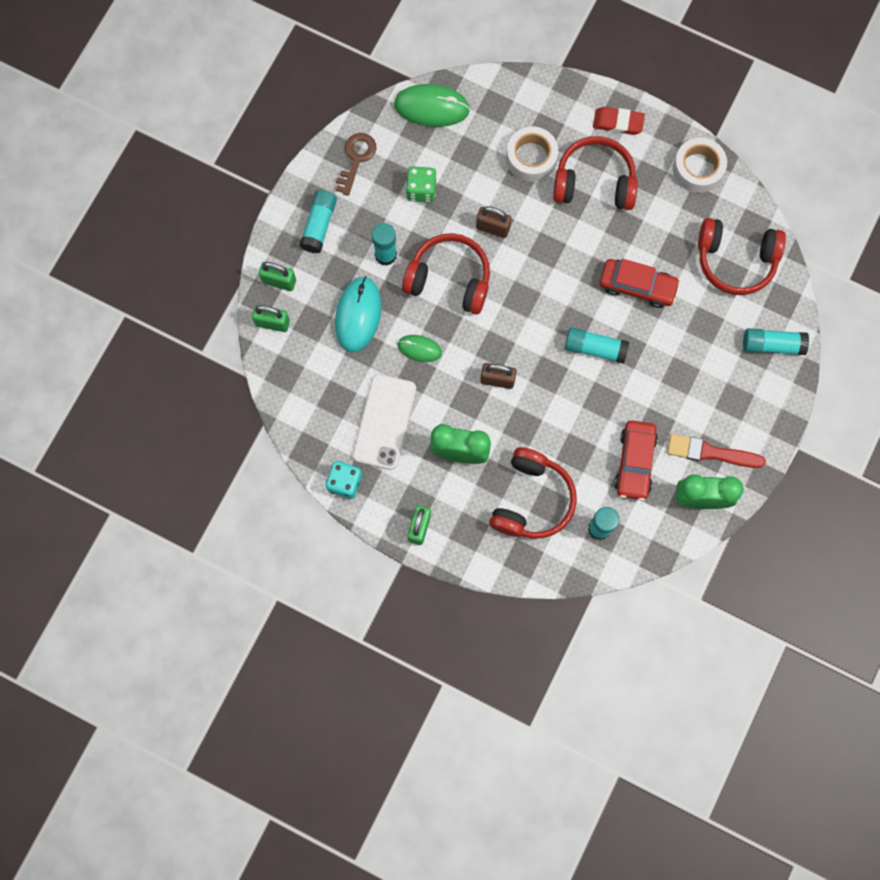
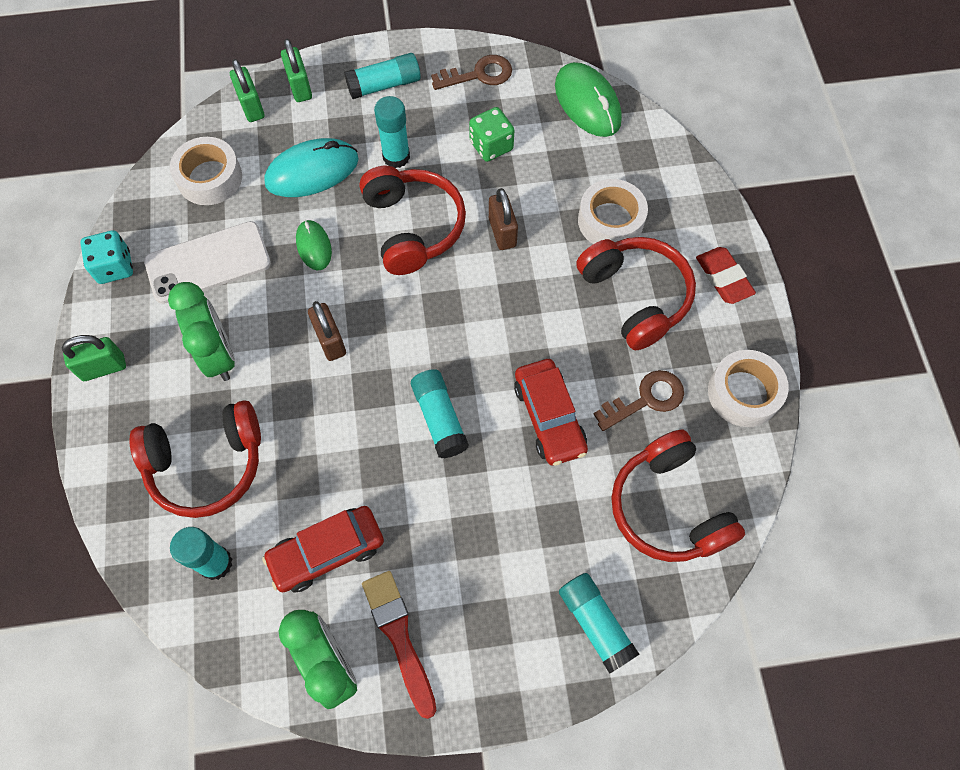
camera: 55 degrees right, 10 degrees down
none -> white tape [170,137,242,205]
none -> brown key [593,370,684,431]

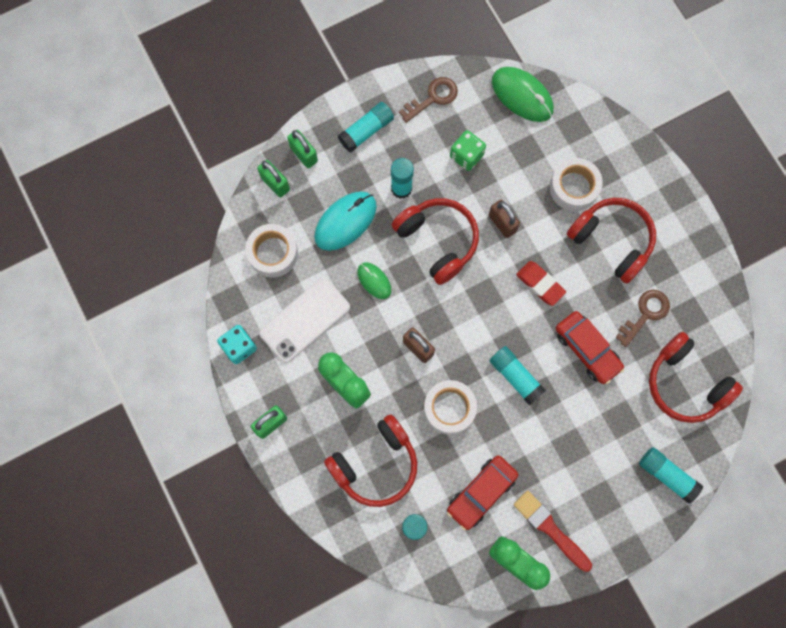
camera: 20 degrees left, 10 degrees up
red eraser [696,247,756,304] -> red eraser moved to [516,261,566,306]
white tape [708,350,789,427] -> white tape moved to [424,380,477,435]

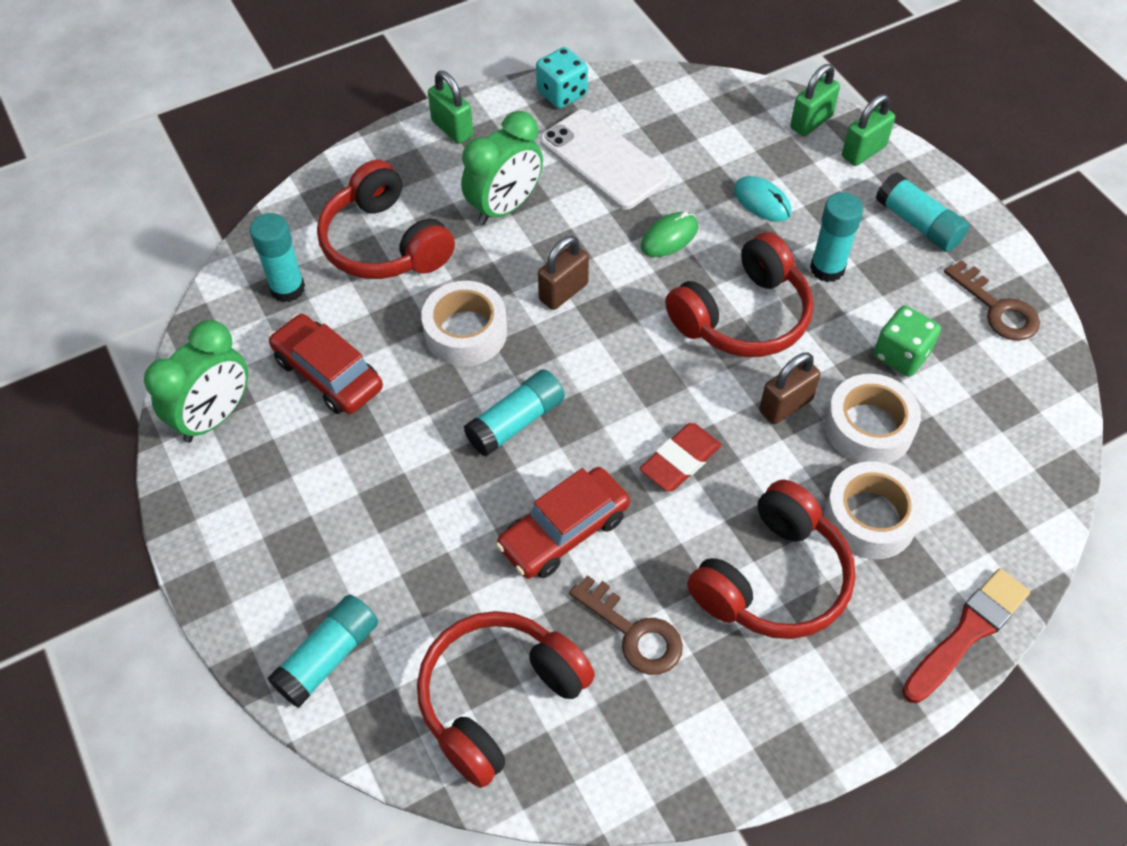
camera: 90 degrees right, 20 degrees down
white tape [245,224,298,278] -> white tape moved to [825,374,921,464]
turquoise mouse [314,192,377,251] -> turquoise mouse [734,176,791,222], size x0.58
green mouse [492,67,554,122] -> none
red brush [513,491,592,572] -> red brush moved to [902,568,1030,703]

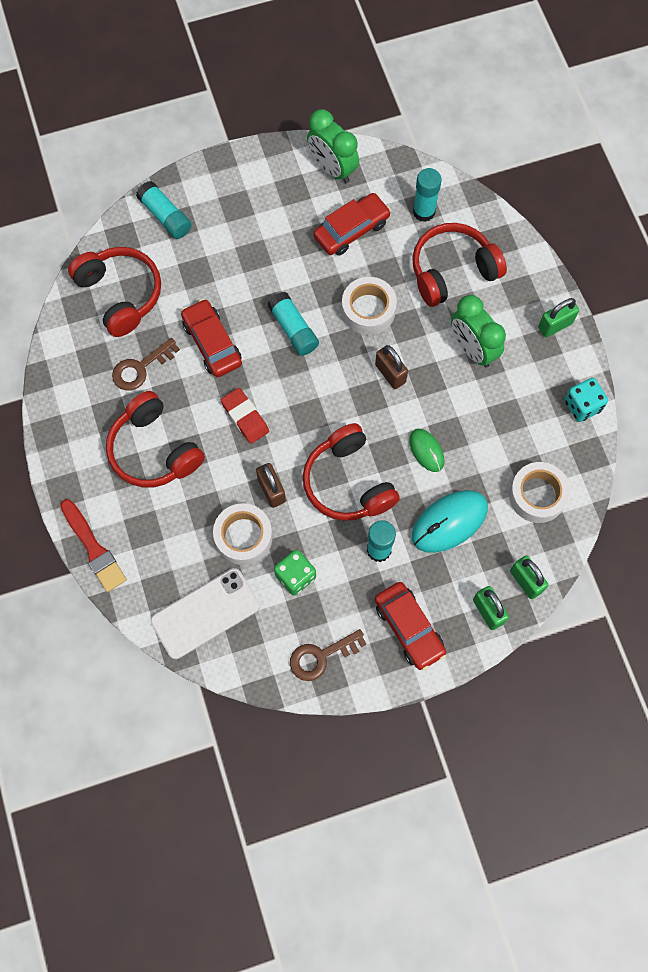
camera: 100 degrees right, 15 degrees up
white phone [540,109,669,210] -> white phone moved to [150,568,260,659]
turquoise mouse [734,176,791,222] -> turquoise mouse [412,490,488,553], size x1.73
white tape [824,462,925,559] -> white tape moved to [509,462,570,523]
turquoise glue stick [876,172,969,252] -> red car [375,582,446,671]

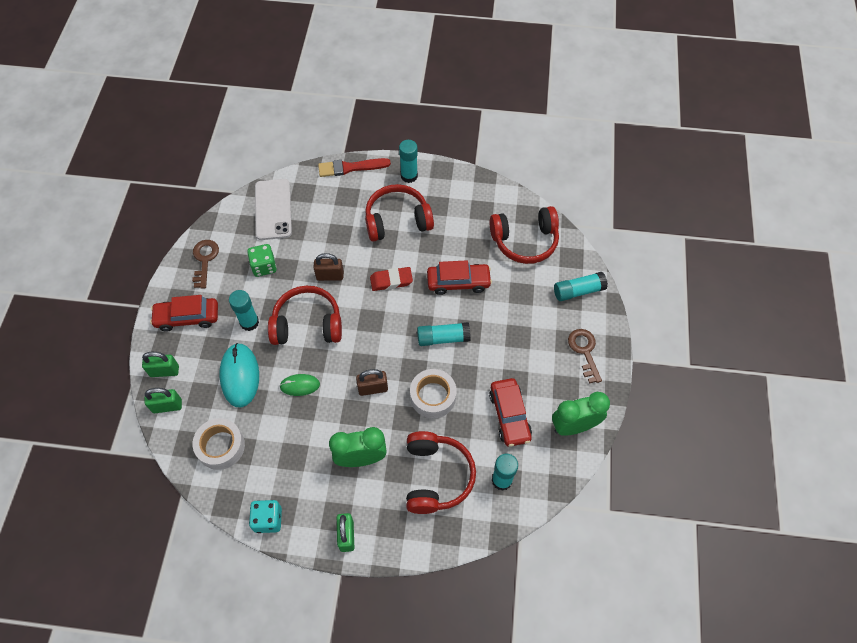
camera: 115 degrees right, 10 degrees down
brown key [112,338,180,391] -> brown key moved to [568,329,602,384]
white tape [213,503,273,565] -> none
none -> turquoise glue stick [399,140,418,183]

